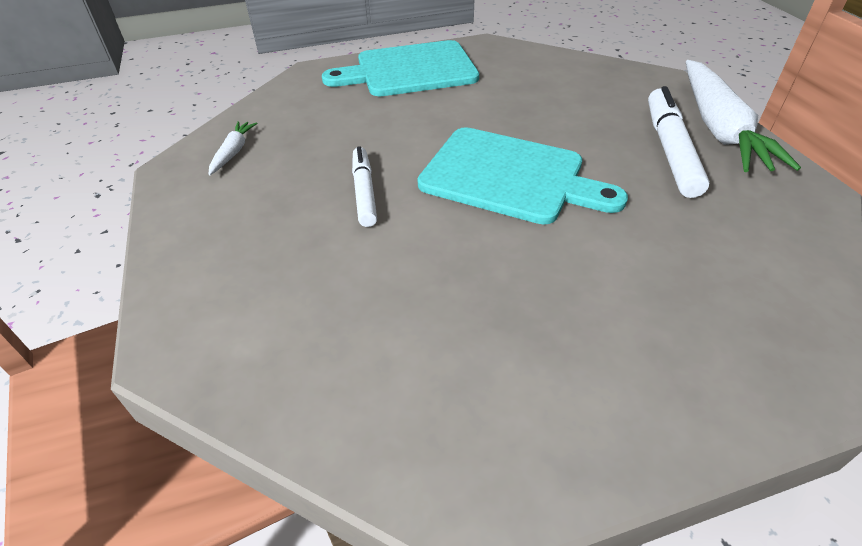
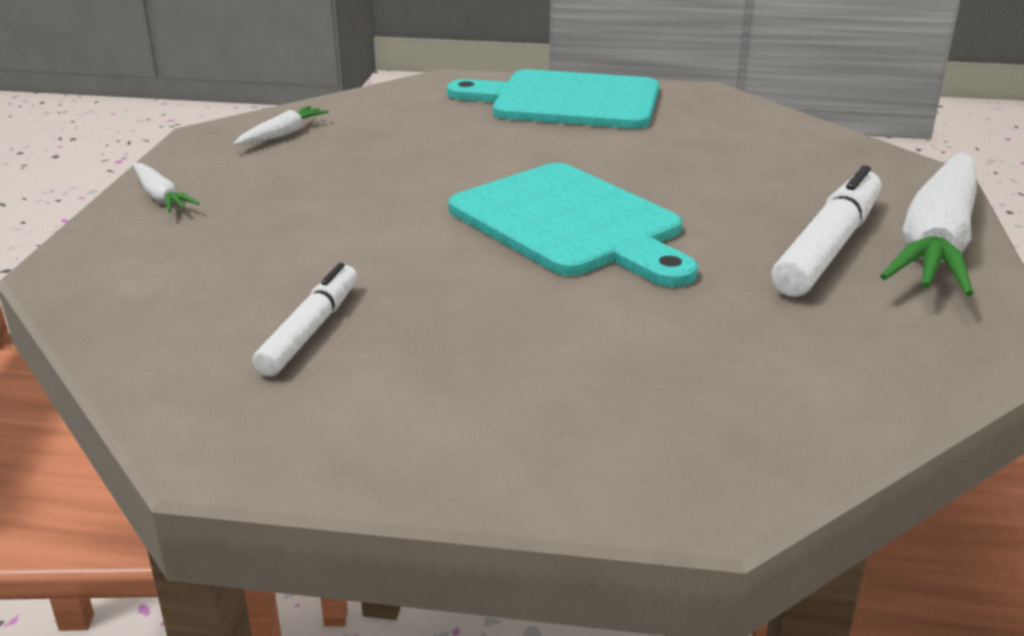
camera: 25 degrees right, 15 degrees down
white marker [352,146,377,227] -> white marker moved to [252,263,357,377]
none -> white carrot [133,163,199,212]

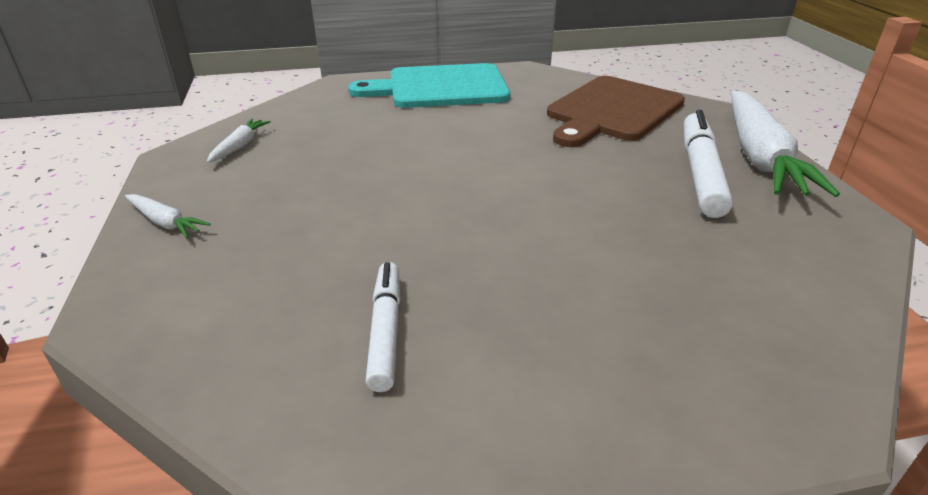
camera: 20 degrees left, 5 degrees up
turquoise cutting board [449,163,698,287] -> none
none -> brown cutting board [547,76,685,147]

